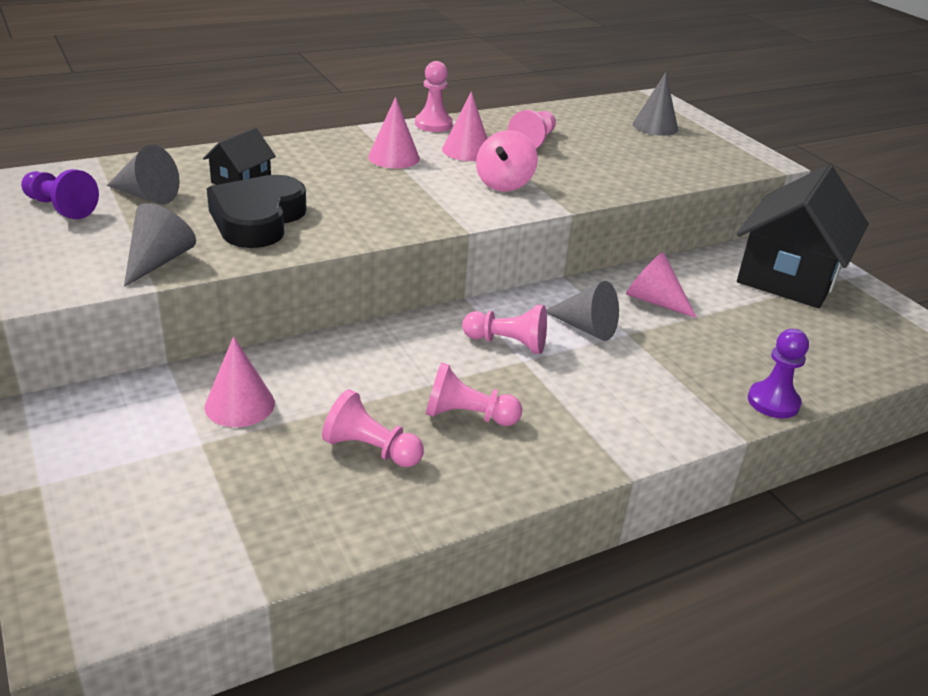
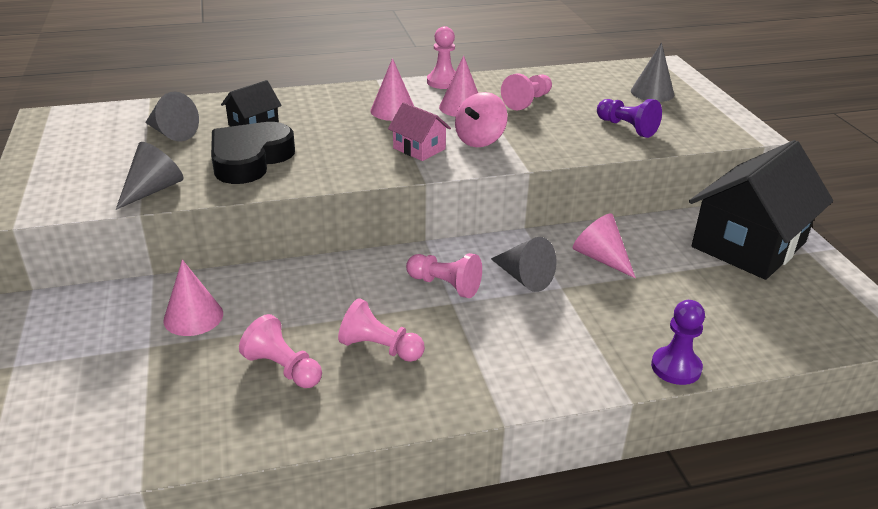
camera: 15 degrees right, 0 degrees up
purple pawn [21,169,99,219] -> purple pawn moved to [597,99,662,138]
none -> pink house [388,102,451,161]

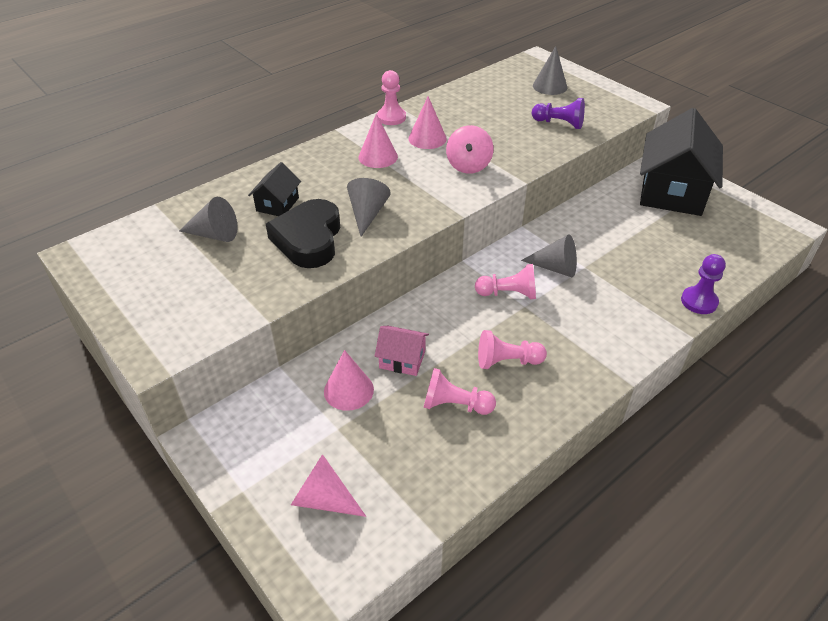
camera: 25 degrees left, 10 degrees up
grey cone [116,142,183,210] -> grey cone moved to [347,178,391,237]
pink house [388,102,451,161] -> pink house moved to [375,326,429,376]
pink pawn [501,74,552,110] -> none
pink cone [573,213,636,278] -> pink cone moved to [291,454,366,517]

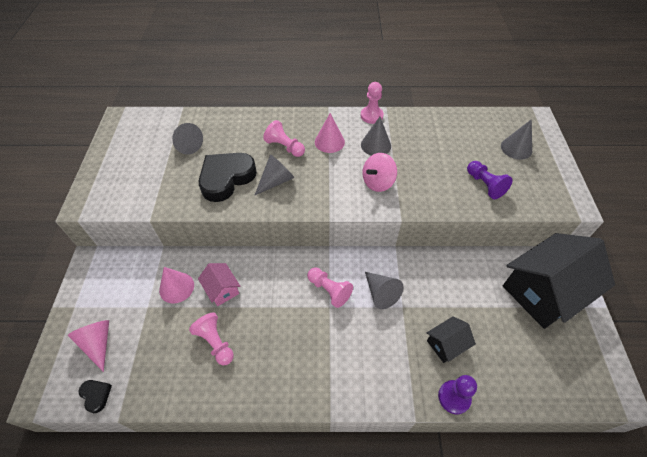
camera: 40 degrees right, 10 degrees up
black house [248,162,301,216] -> black house moved to [427,316,476,363]
pink cone [409,96,447,149] -> grey cone [361,117,391,156]
pink pawn [478,330,547,369] -> pink pawn moved to [263,120,305,157]
none -> black heart [78,380,112,413]

